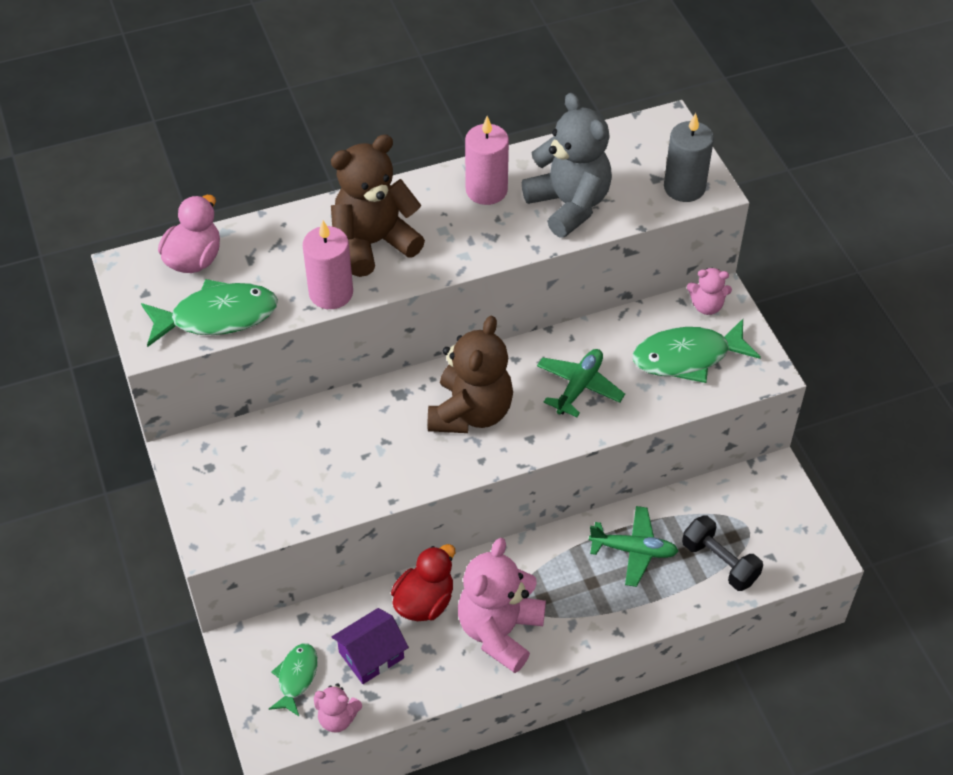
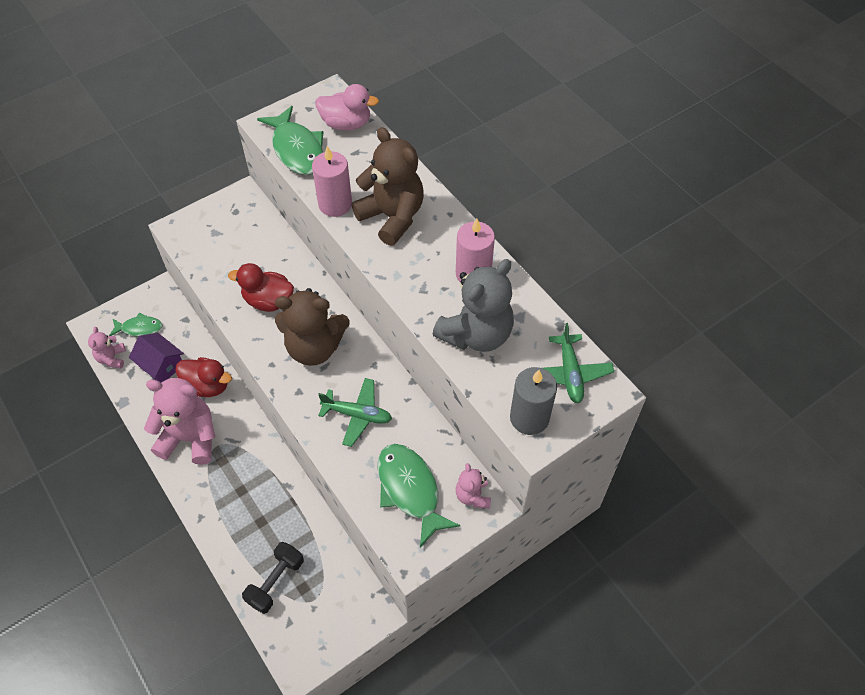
camera: 75 degrees right, 5 degrees up
green plane [589,506,678,587] -> green plane moved to [543,323,614,403]
none -> red duck [228,263,294,312]

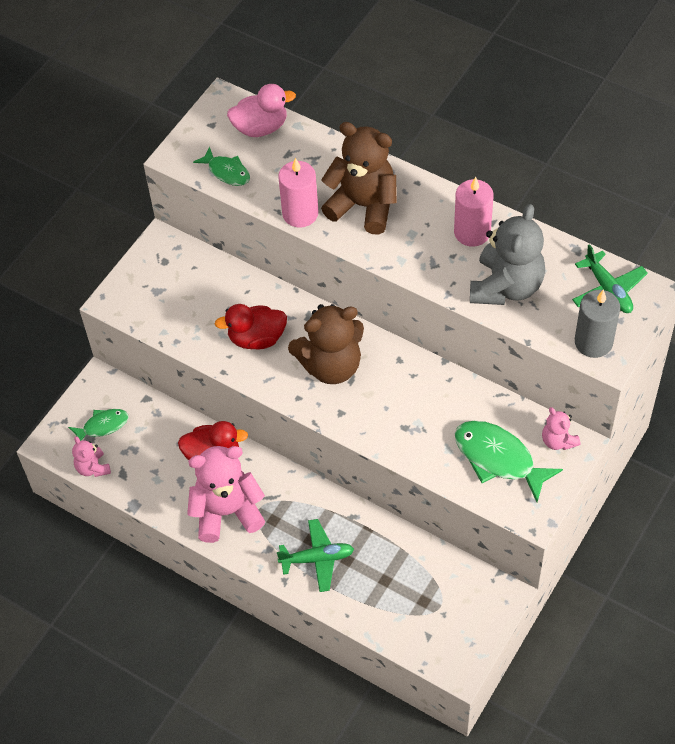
camera: 20 degrees left, 0 degrees up
purple house [129,333,184,383] -> none
black dumbbell [242,542,304,614] -> none
green fish [257,106,323,175] -> green fish [193,146,250,186], size x0.58
green plane [318,378,392,447] -> green plane moved to [277,519,354,592]

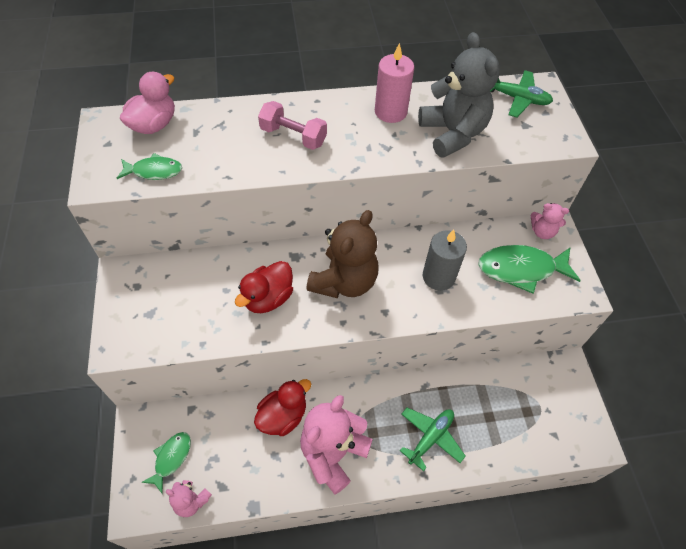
camera: 45 degrees left, 0 degrees up
pink candle [278,158,319,228] -> none
brown teddy bear [321,122,397,235] -> pink dumbbell [258,101,327,150]
grey candle [575,289,620,358] -> grey candle moved to [423,229,467,291]

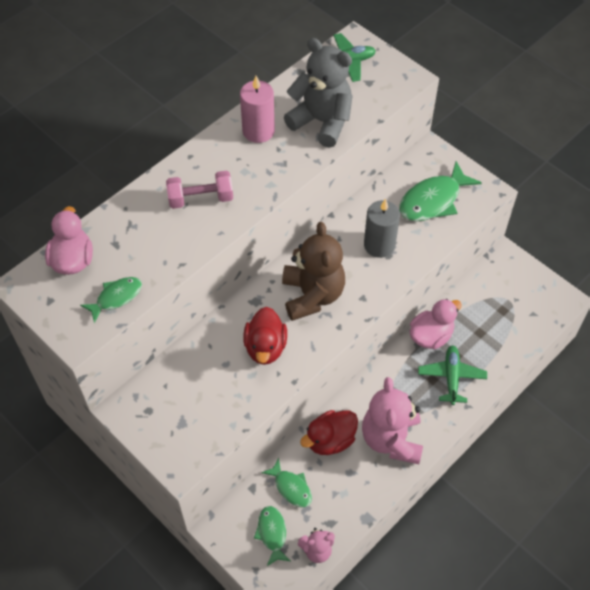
camera: 35 degrees left, 0 degrees up
red duck [254,379,311,436] -> red duck turned 135 degrees counterclockwise [300,410,358,455]
pink teddy bear [531,203,569,239] -> none
none -> green fish [261,458,312,507]
none -> pink duck [410,299,462,349]

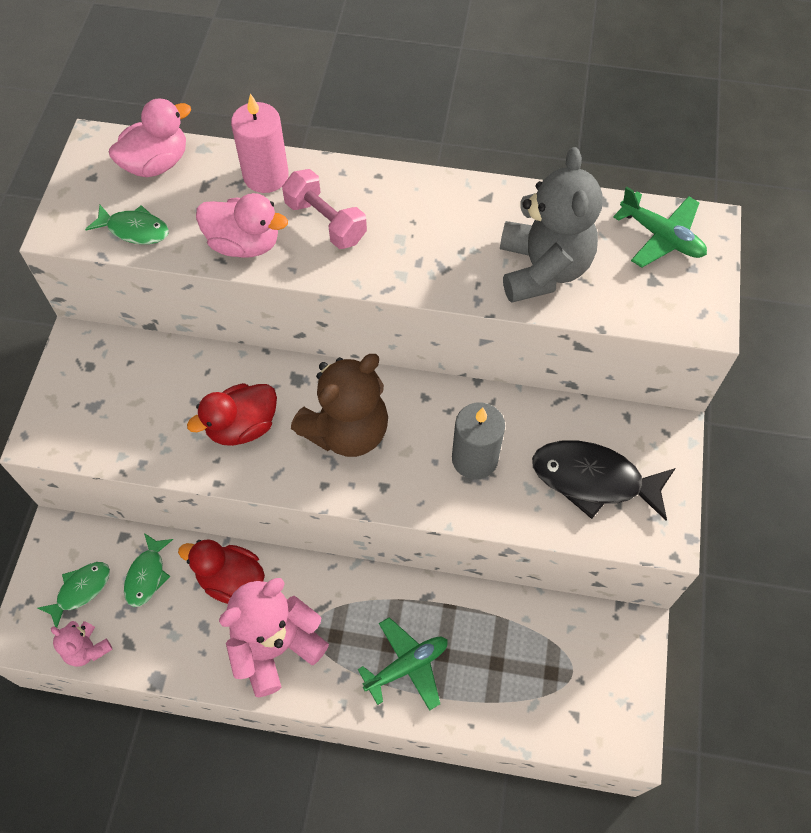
camera: 55 degrees right, 5 degrees up
pink candle [240,76,275,143] -> pink candle moved to [231,93,289,193]
green fish [399,161,482,221] -> black fish [532,440,676,521]
pink duck [410,299,462,349] -> pink duck moved to [196,193,288,258]

